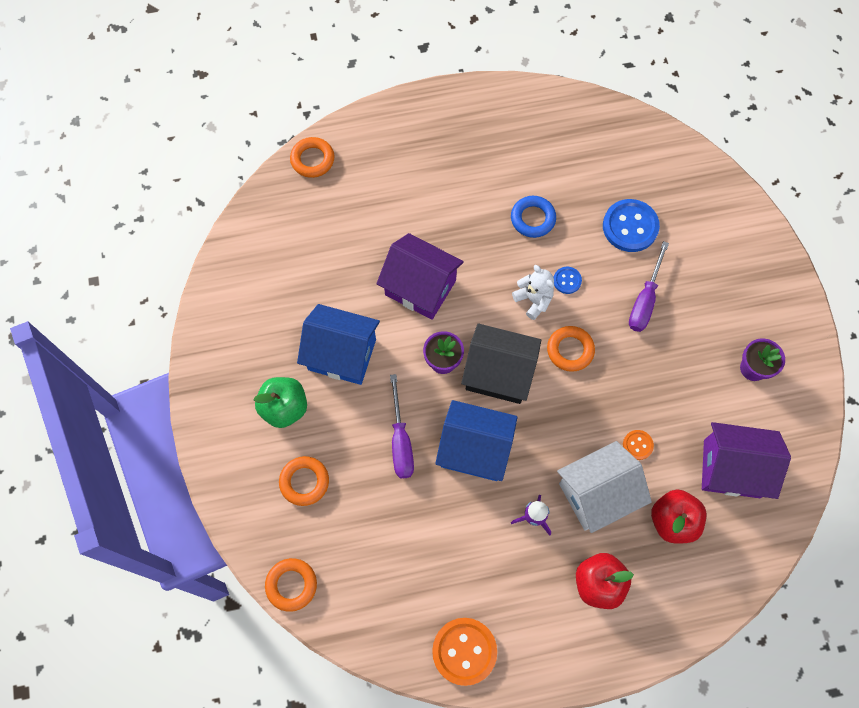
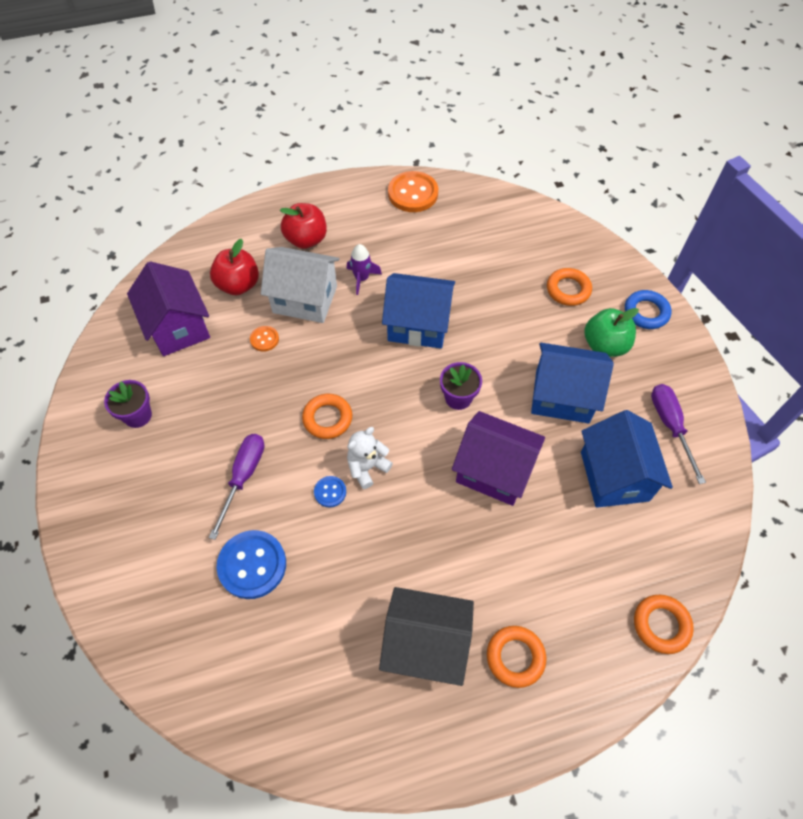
camera: 175 degrees right, 10 degrees down
orange ring [265,558,317,612] -> orange ring moved to [487,626,546,688]
purple screwdriver [390,374,414,478] -> purple screwdriver moved to [651,384,706,484]
black house [461,324,541,404] -> black house moved to [379,587,474,686]
blue ring [511,196,556,238] -> blue ring moved to [625,290,672,329]
white teddy bear [512,265,554,320] -> white teddy bear turned 90 degrees clockwise [347,427,393,489]
white house [557,441,652,533] -> white house turned 45 degrees clockwise [261,247,340,323]
purple house [702,422,791,499] -> purple house turned 60 degrees clockwise [127,261,210,356]
none -> blue house [581,410,673,508]

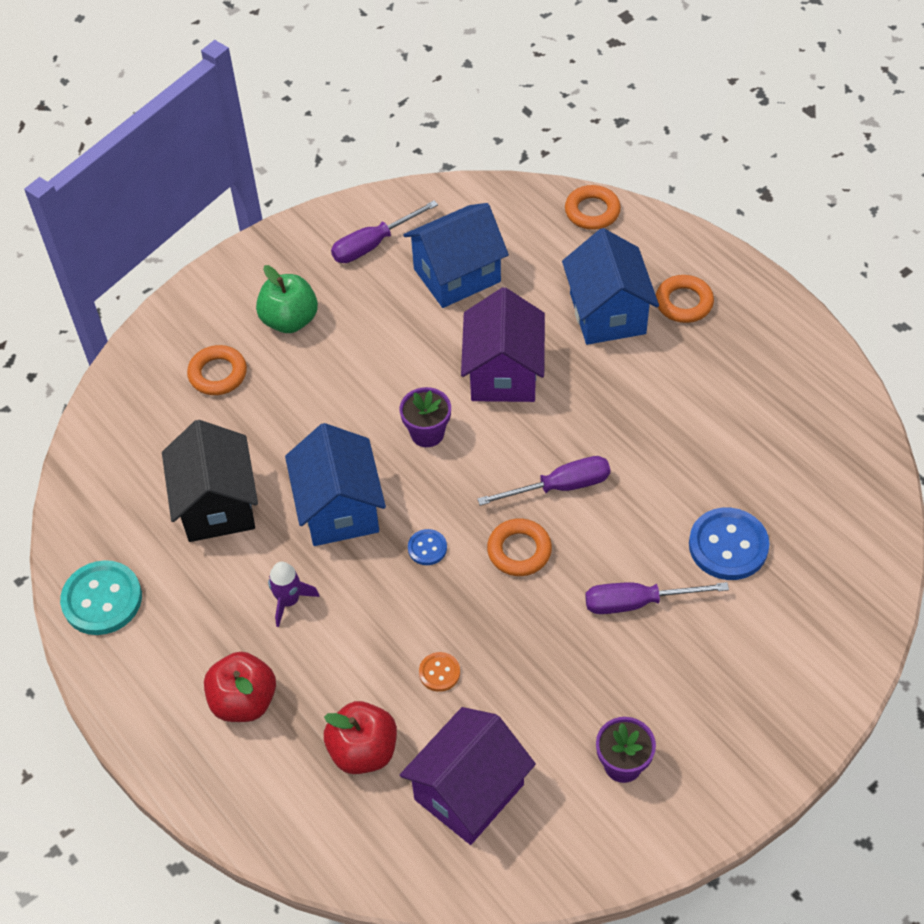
camera: 110 degrees left, 5 degrees down
white house [261,247,340,323] -> none
blue button [314,476,346,507] -> blue button moved to [408,529,447,565]
white teddy bear [347,427,393,489] -> purple screwdriver [477,456,610,506]
black house [379,587,474,686] -> black house moved to [162,420,258,542]
orange button [388,171,438,212] -> turquoise button [60,560,142,635]
blue house [531,343,614,423] -> blue house moved to [562,228,659,345]
blue ring [625,290,672,329] -> none

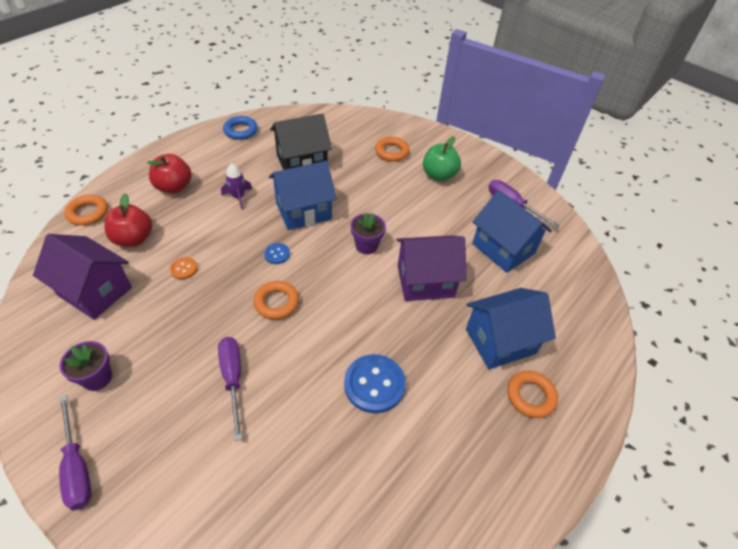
camera: 75 degrees right, 5 degrees down
turquoise button [60,560,142,635] -> blue ring [223,116,258,140]
purple screwdriver [477,456,610,506] -> purple screwdriver moved to [59,395,91,511]
orange ring [565,185,621,230] -> orange ring moved to [64,195,108,226]
blue button [689,507,769,580] -> blue button moved to [344,354,406,413]

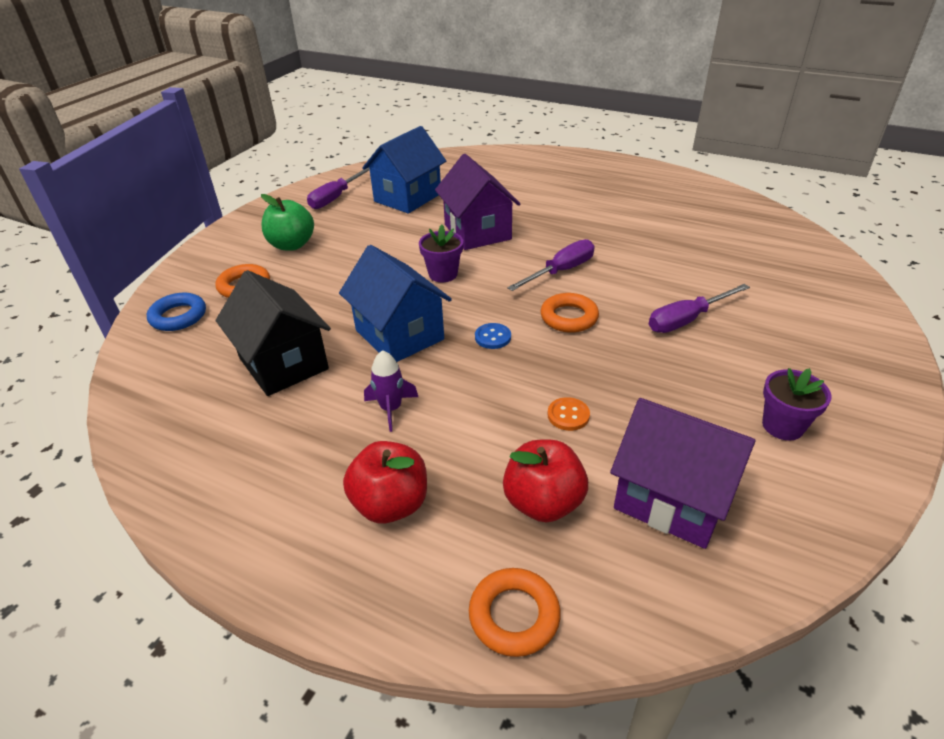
camera: 100 degrees left, 10 degrees down
purple house [33,234,132,320] -> purple house turned 75 degrees counterclockwise [610,398,755,549]
purple screwdriver [59,395,91,511] -> purple screwdriver moved to [507,239,595,291]
blue ring [223,116,258,140] -> blue ring moved to [147,293,206,331]
blue button [344,354,406,413] -> none
blue house [466,288,556,369] -> none
orange ring [507,371,558,418] -> none

